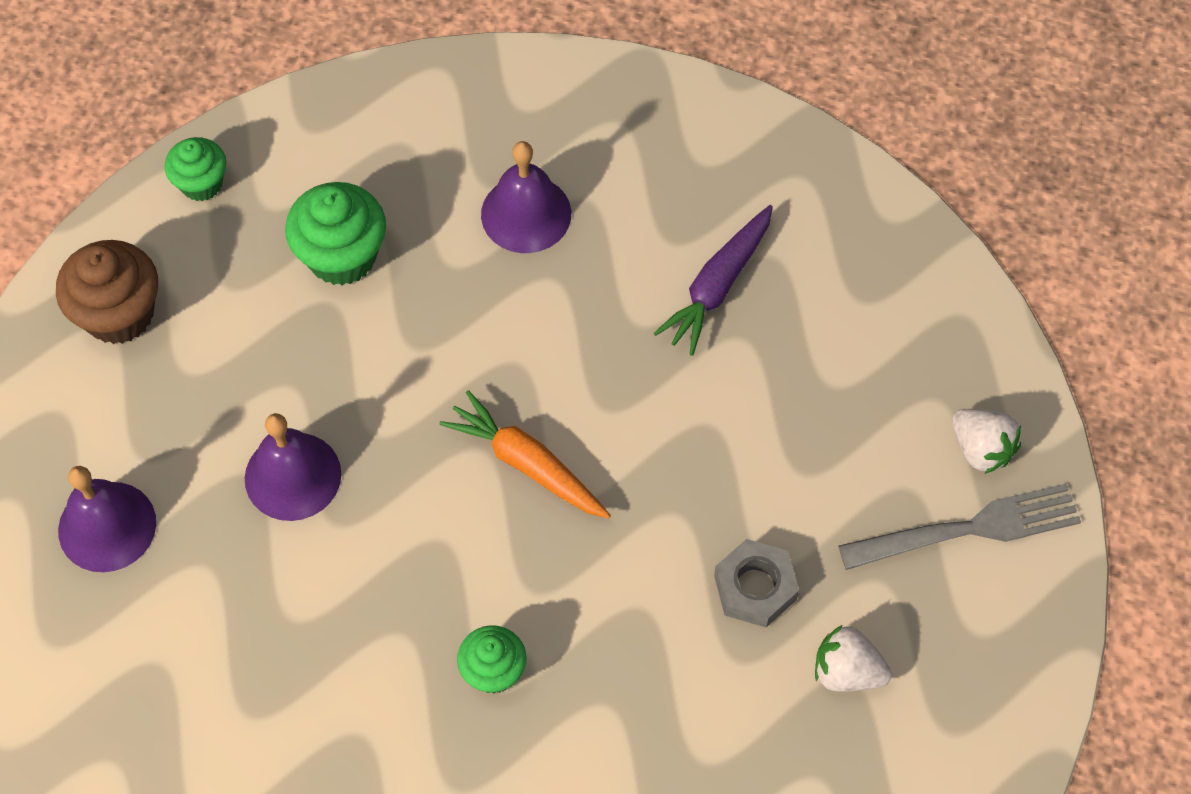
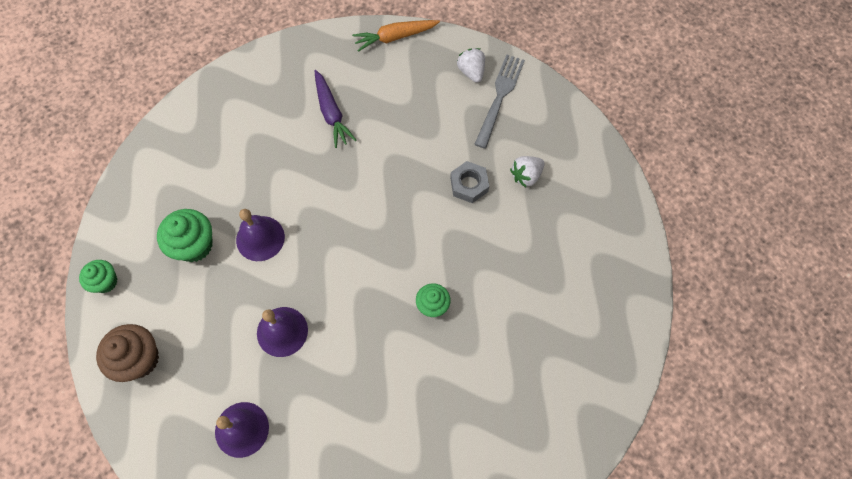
camera: 55 degrees left, 5 degrees up
orange carrot [440,390,611,519] -> orange carrot moved to [352,20,440,52]
purple bell [481,141,571,253] -> purple bell moved to [236,209,285,261]
white strawberry [952,409,1021,474] -> white strawberry turned 105 degrees counterclockwise [457,48,485,83]

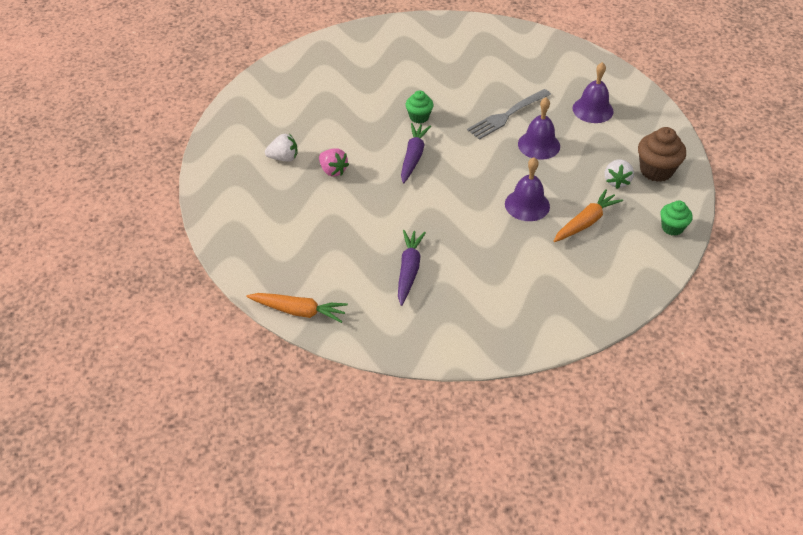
camera: 150 degrees left, 20 degrees down
green cupcake [157,209,213,262] -> orange carrot [554,189,623,242]
grey nut [450,161,489,203] -> pink strawberry [319,148,349,177]
white strawberry [457,48,485,83] -> white strawberry moved to [605,159,634,189]
grey fork [474,54,525,149] -> grey fork moved to [467,89,551,140]
none -> purple carrot [401,123,431,184]

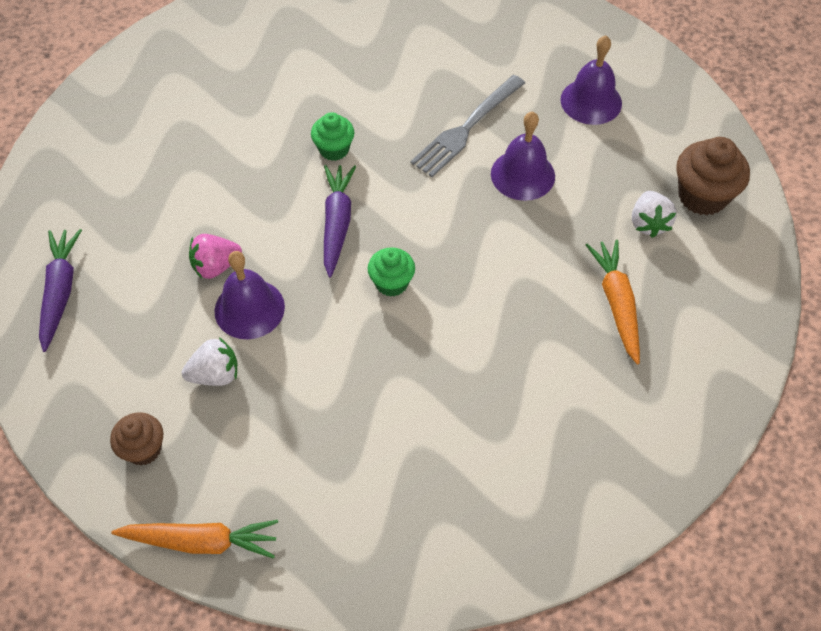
camera: 10 degrees left, 10 degrees up
white strawberry [265,134,298,162] -> white strawberry moved to [182,337,238,386]
pink strawberry [319,148,349,177] -> pink strawberry turned 120 degrees clockwise [189,234,242,279]
purple carrot [398,230,426,306] -> purple carrot moved to [39,229,82,352]
purple bell [505,157,550,221] -> purple bell moved to [214,251,285,339]
orange carrot [554,189,623,242] -> orange carrot turned 45 degrees counterclockwise [586,240,640,365]
green cupcake [660,201,693,236] -> green cupcake moved to [368,247,415,297]
none -> brown cupcake [110,412,163,465]

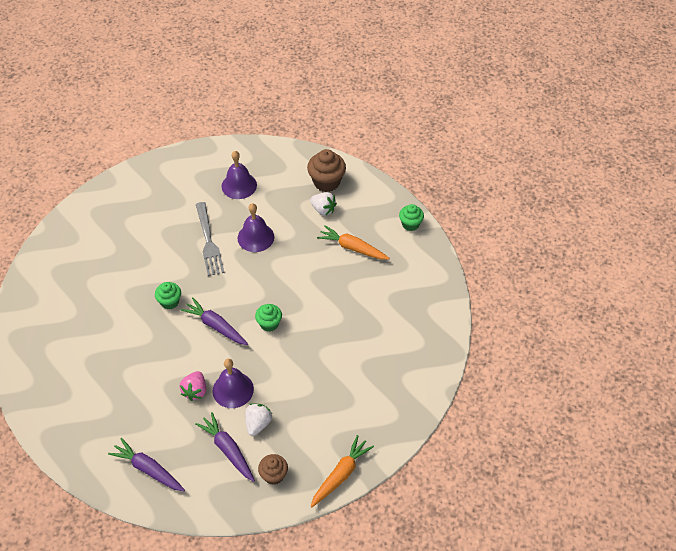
camera: 55 degrees left, 5 degrees down
none -> purple carrot [195,412,255,482]
none -> green cupcake [399,204,424,231]

